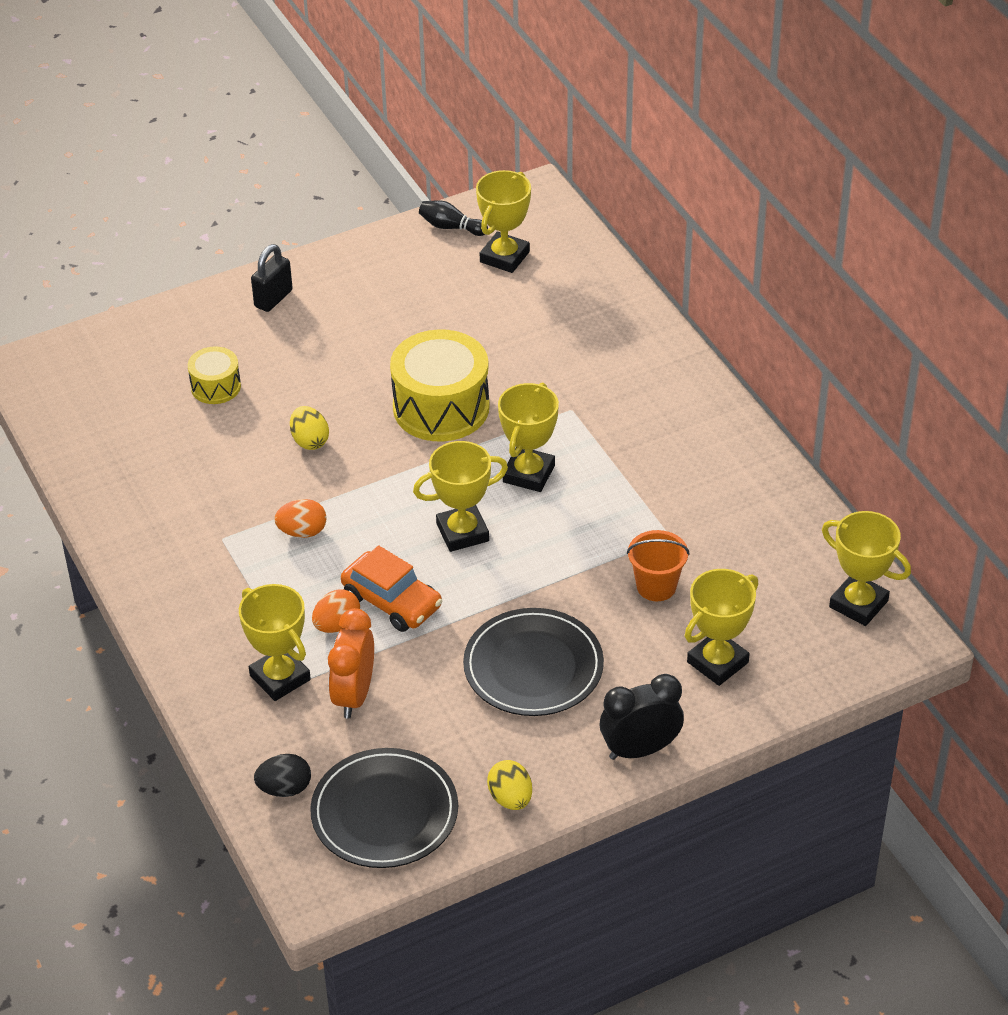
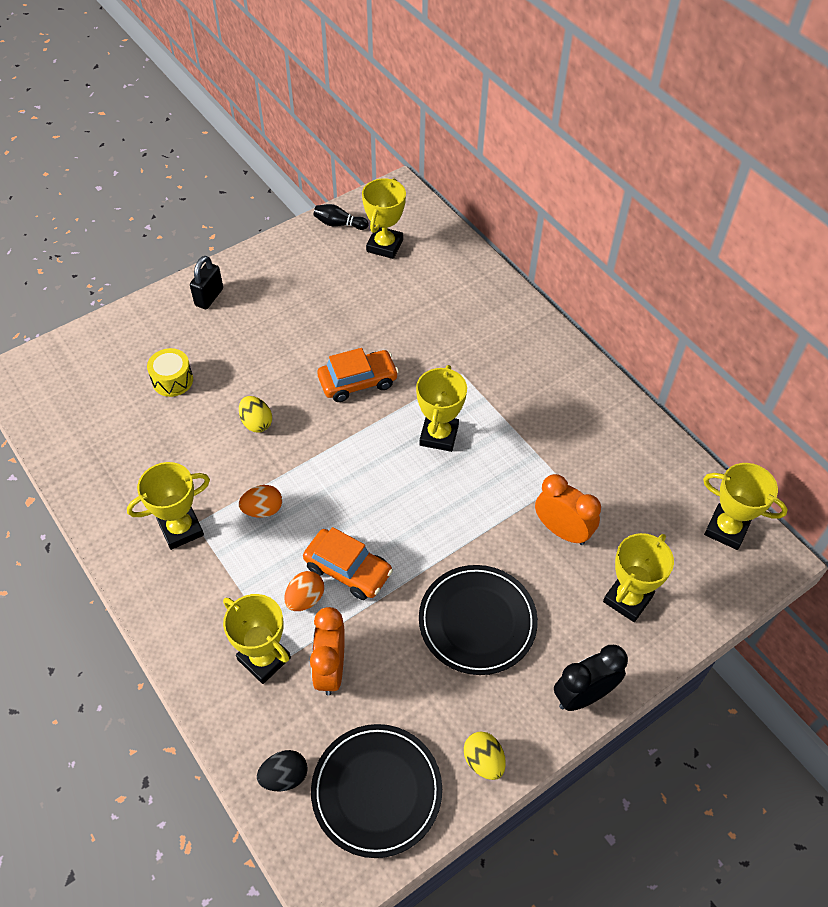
camera: 10 degrees left, 10 degrees up
yellow drum [390,329,490,442] -> orange car [318,348,399,402]
yellow trophy [413,441,508,552] -> yellow trophy moved to [127,462,210,550]
orange bucket [627,530,690,601] -> orange clock [535,474,601,545]

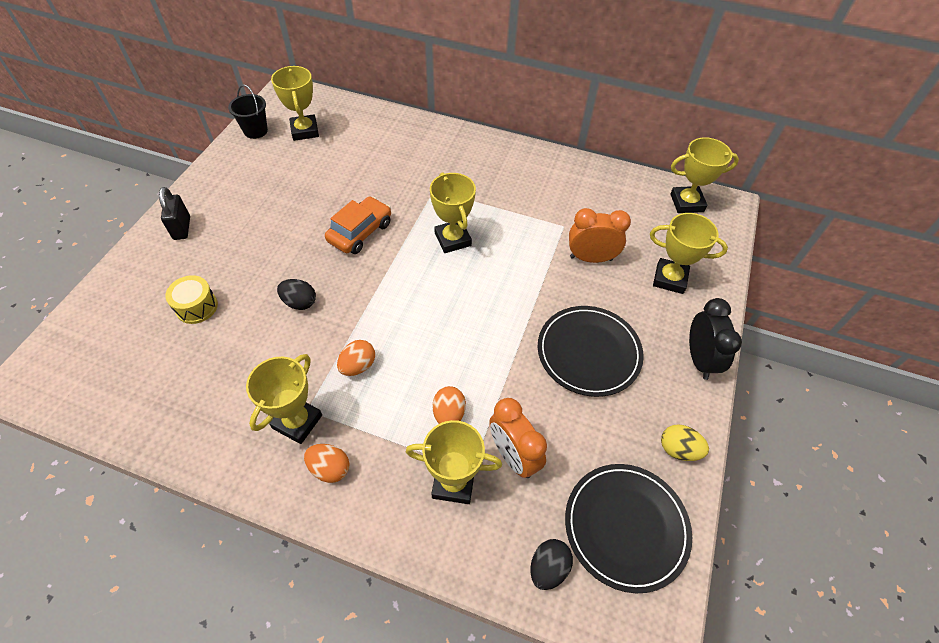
camera: 35 degrees left, 0 degrees up
yellow egg [239,396,272,433] -> black egg [277,279,316,310]
orange car [303,527,393,600] -> none
black bowling pin [313,204,369,230] -> black bucket [228,85,268,139]
black clock [554,645,628,711] -> black clock turned 150 degrees clockwise [689,298,742,380]
yellow trophy [603,533,674,622] -> yellow trophy turned 75 degrees counterclockwise [650,213,728,294]
none -> orange egg [304,444,349,483]

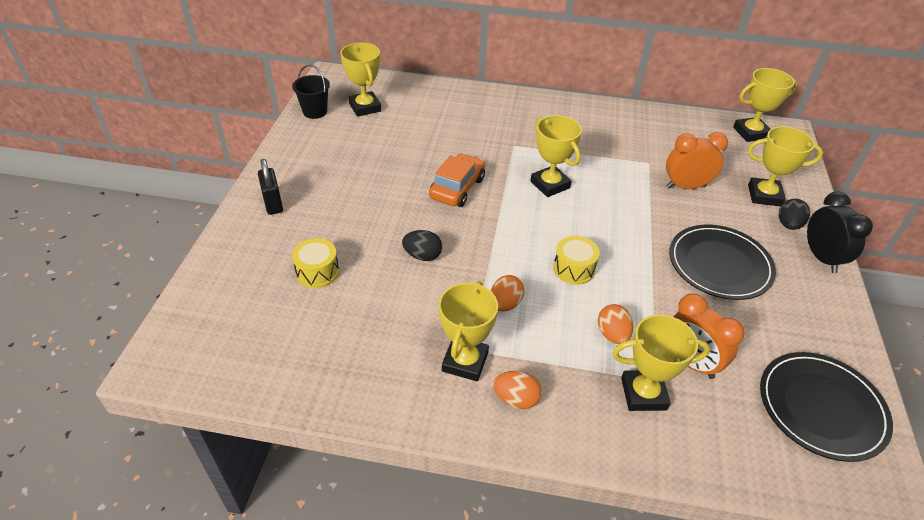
camera: 10 degrees left, 10 degrees down
black egg [531,539,573,590] -> black egg moved to [779,199,810,230]
yellow egg [661,424,709,461] -> none
none -> yellow drum [553,236,600,285]

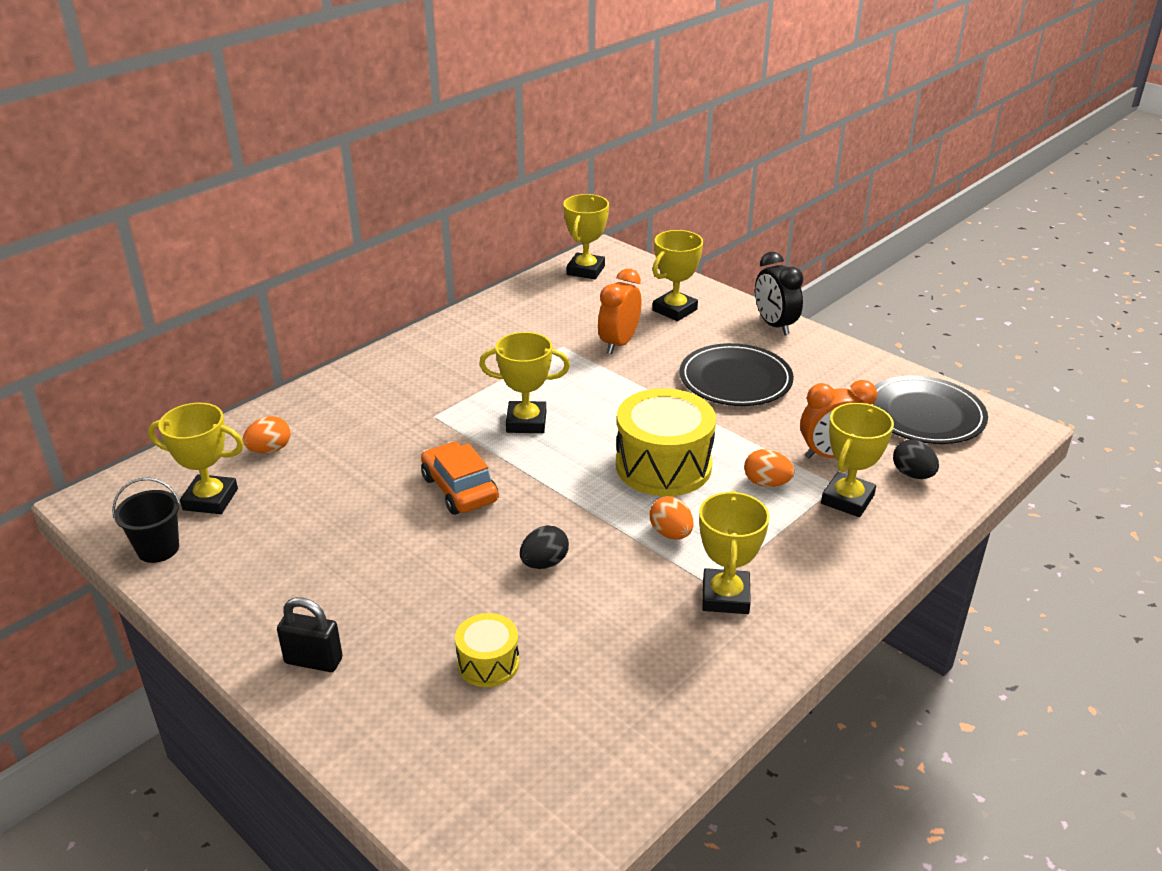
camera: 55 degrees left, 10 degrees down
yellow trophy [439,281,498,381] -> yellow trophy turned 45 degrees clockwise [699,491,770,614]
orange egg [493,371,542,409] -> orange egg moved to [243,416,290,453]
yellow drum [553,236,600,285] -> yellow drum [616,388,716,496], size x1.91
black egg [779,199,810,230] -> black egg moved to [893,439,939,479]
black clock [807,192,873,273] -> black clock turned 135 degrees counterclockwise [755,252,804,335]

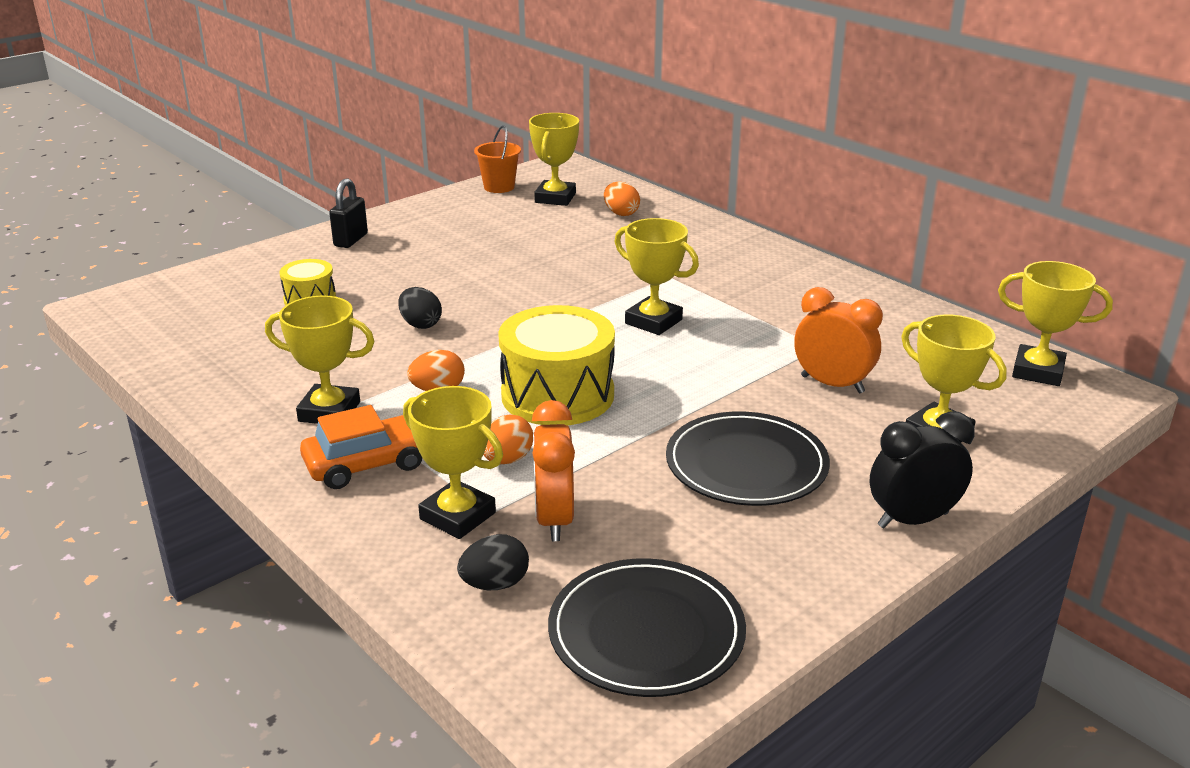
camera: 95 degrees right, 5 degrees down
black bucket [112,477,181,563] -> orange bucket [474,125,521,193]
orange car [421,442,499,515] -> orange car moved to [300,405,422,489]
yellow trophy [479,332,570,433] -> yellow trophy turned 60 degrees counterclockwise [614,218,699,335]

